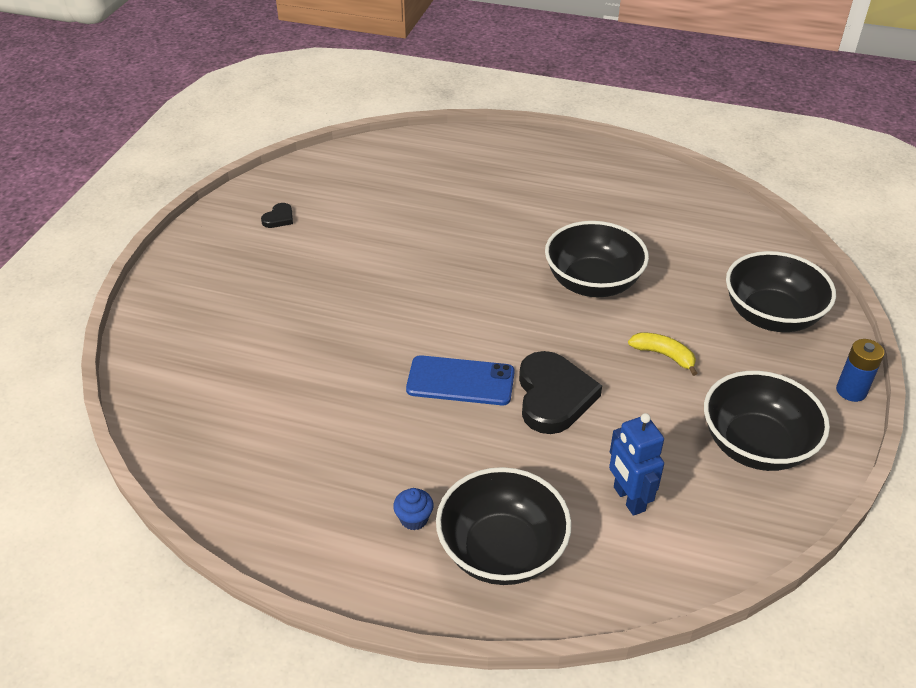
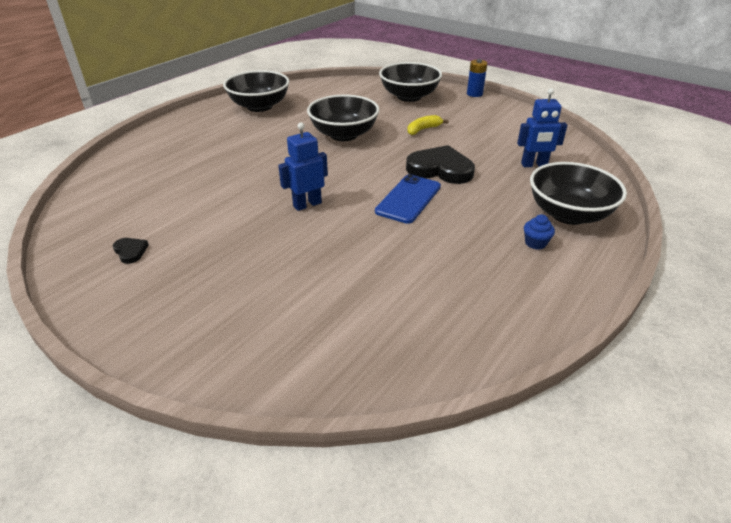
camera: 70 degrees left, 5 degrees down
black bowl [704,371,830,471] -> black bowl moved to [223,70,289,112]
none -> blue robot [278,122,328,211]

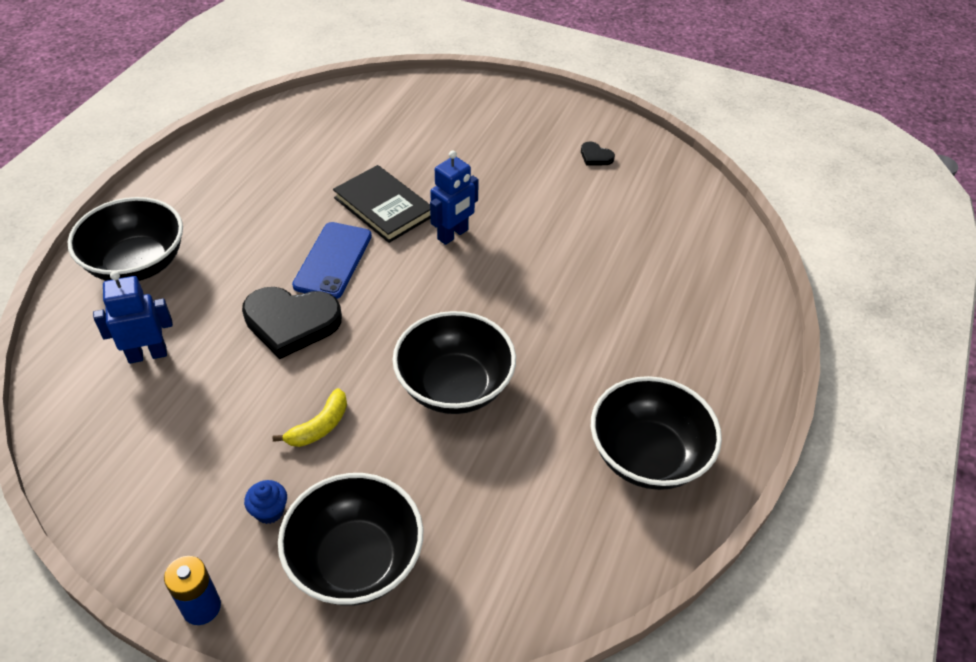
camera: 165 degrees right, 10 degrees up
blue cupcake [524,214,555,250] -> blue cupcake moved to [244,480,287,524]
none -> black book [333,165,430,243]

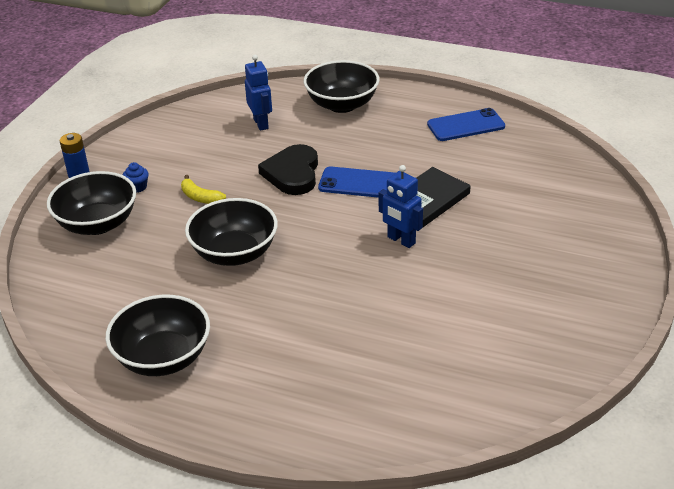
camera: 90 degrees right, 10 degrees down
black heart [581,141,615,165] -> none
none -> blue phone [427,108,505,141]

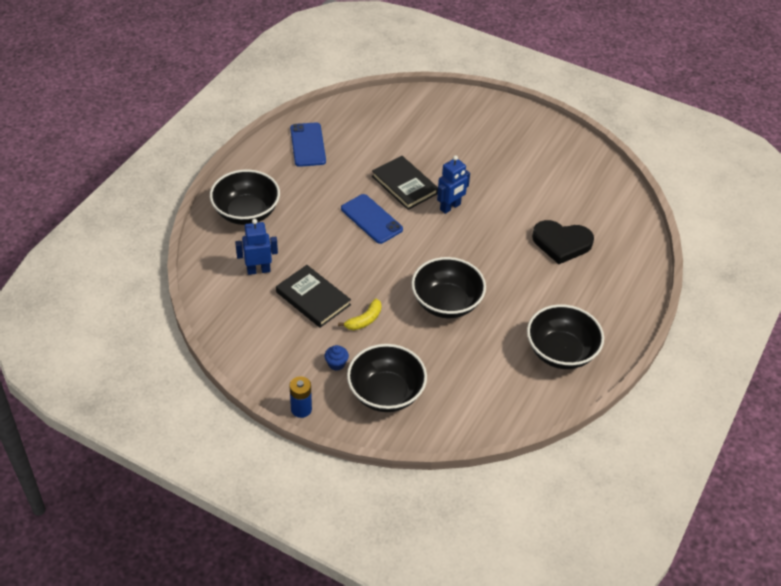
camera: 85 degrees left, 10 degrees up
black heart [258,144,318,195] -> black heart moved to [532,220,594,264]
blue phone [318,166,395,198] -> blue phone turned 60 degrees counterclockwise [341,194,403,244]
none -> black book [276,265,351,328]

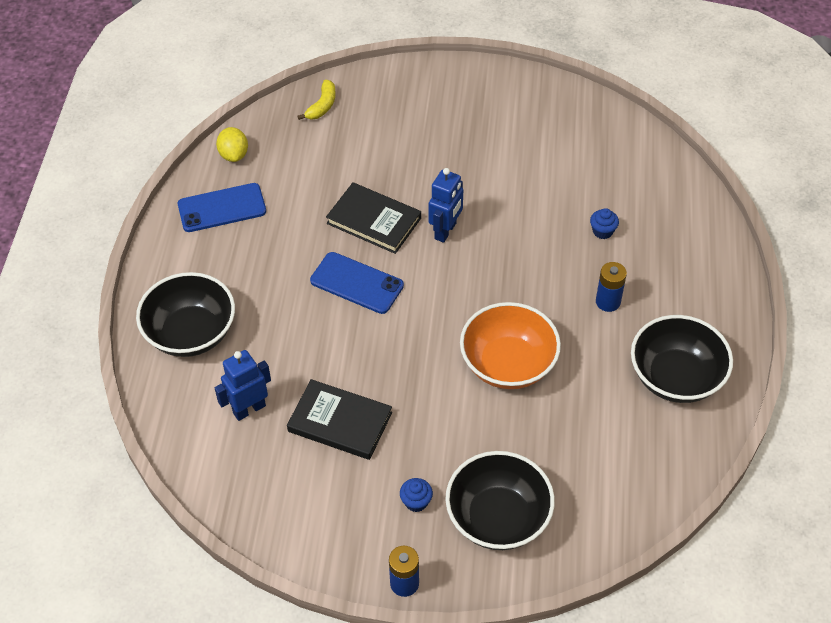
camera: 20 degrees left, 5 degrees up
blue phone [290,123,326,167] -> blue phone turned 75 degrees counterclockwise [178,183,266,232]
yellow banana [338,299,382,330] -> yellow banana moved to [297,80,336,120]
black bowl [411,257,486,318] -> orange bowl [460,302,561,389]
black heart [532,220,594,264] -> blue cupcake [590,208,619,239]
none -> yellow lemon [216,127,248,162]
none -> blue battery [596,262,627,312]

